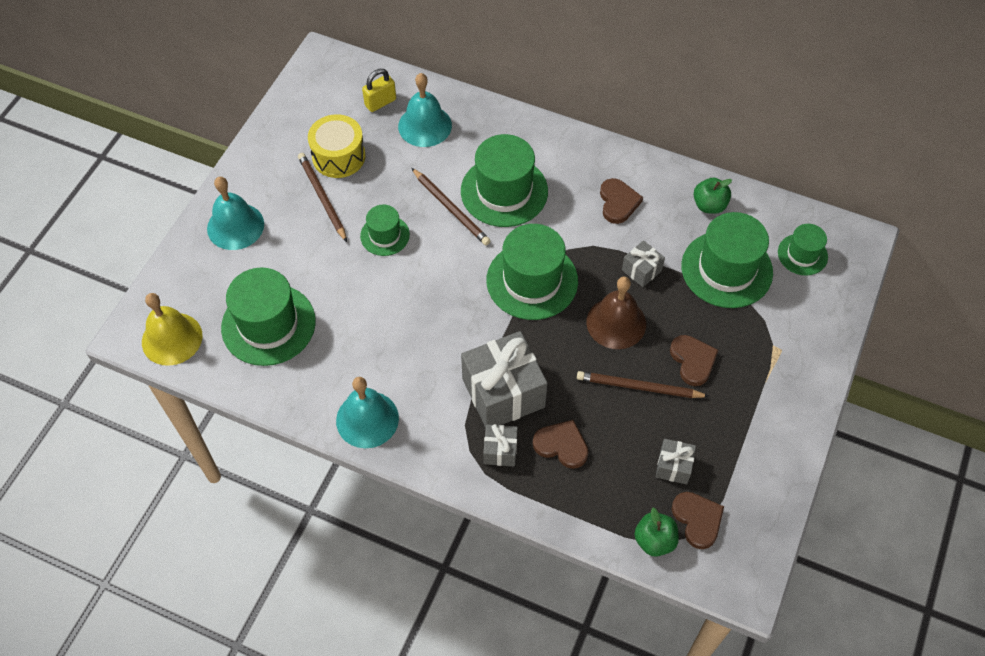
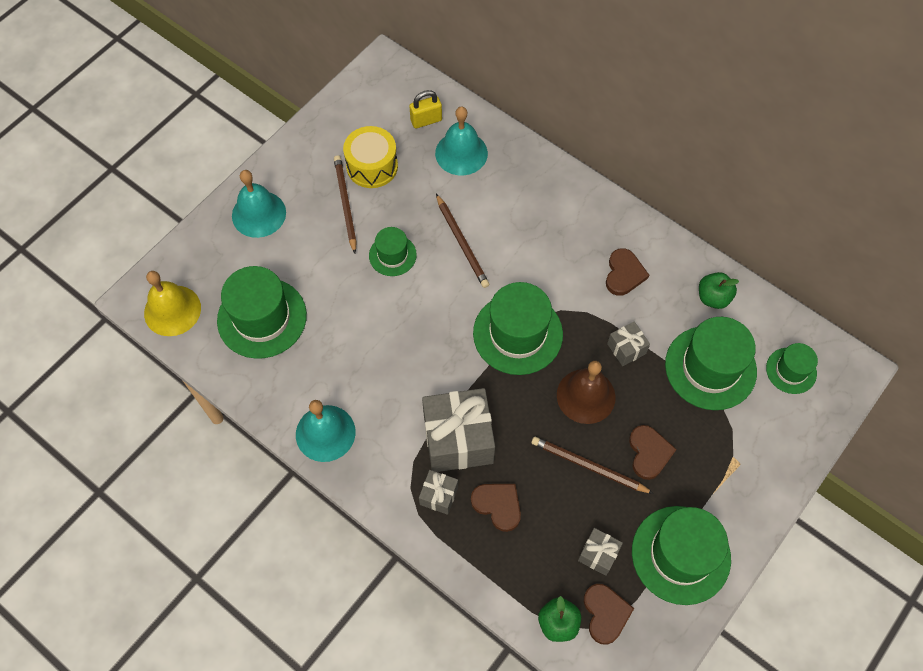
camera: 15 degrees right, 5 degrees up
green hat [461,134,548,227] -> green hat moved to [632,506,731,605]

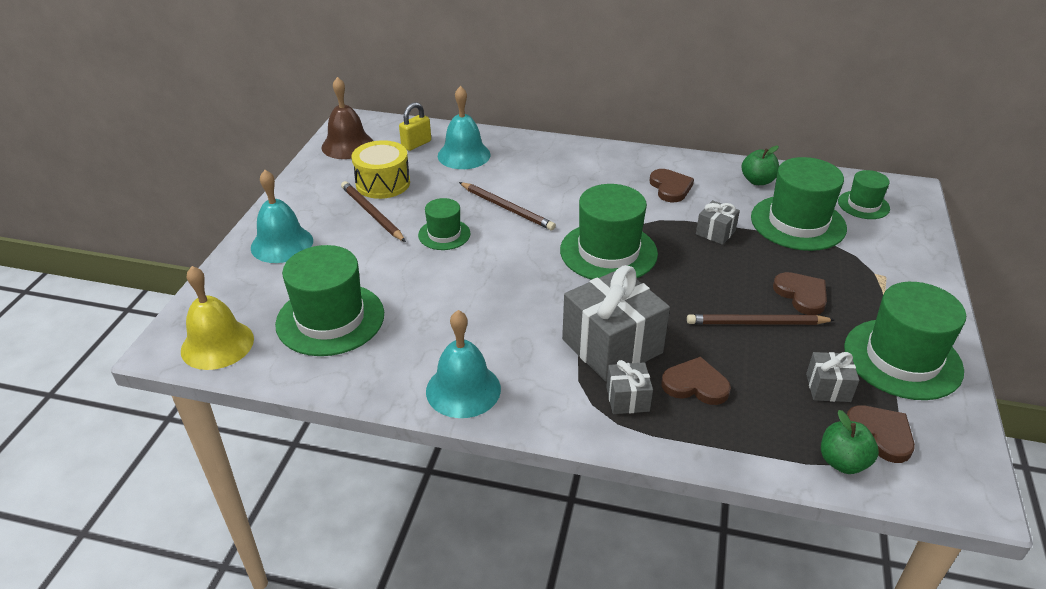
camera: 25 degrees left, 25 degrees down
brown bell [557,361,616,424] -> brown bell moved to [321,77,373,159]

